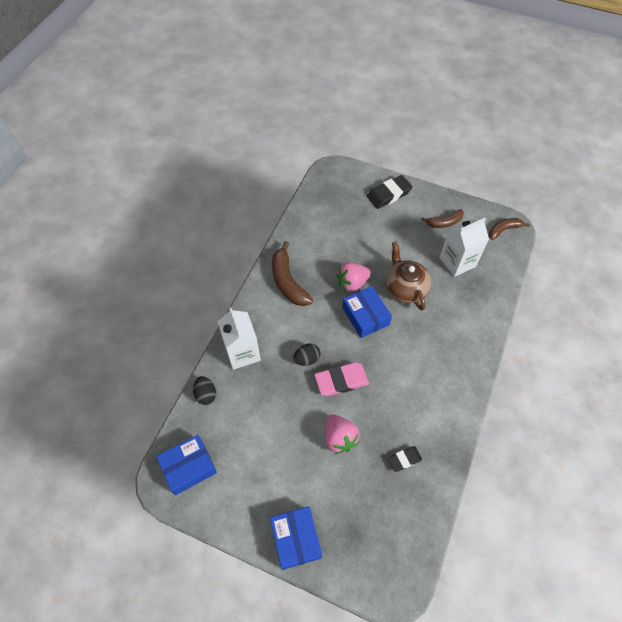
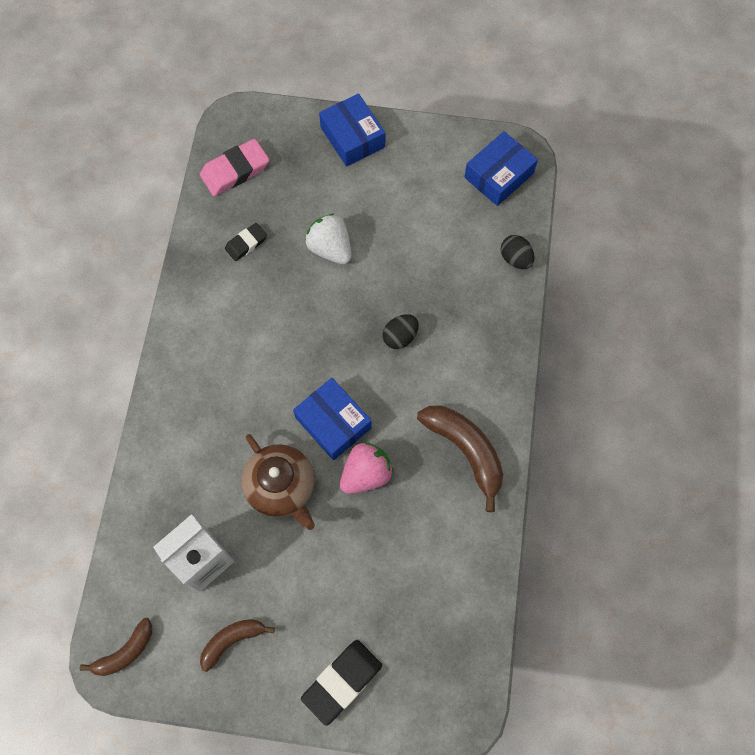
camera: 165 degrees right, 10 degrees up
white carton [218,308,261,370] -> none
pink eraser [314,362,369,396] -> pink eraser moved to [200,139,269,196]
pink strawberry [325,414,360,454] -> white strawberry [305,213,351,264]

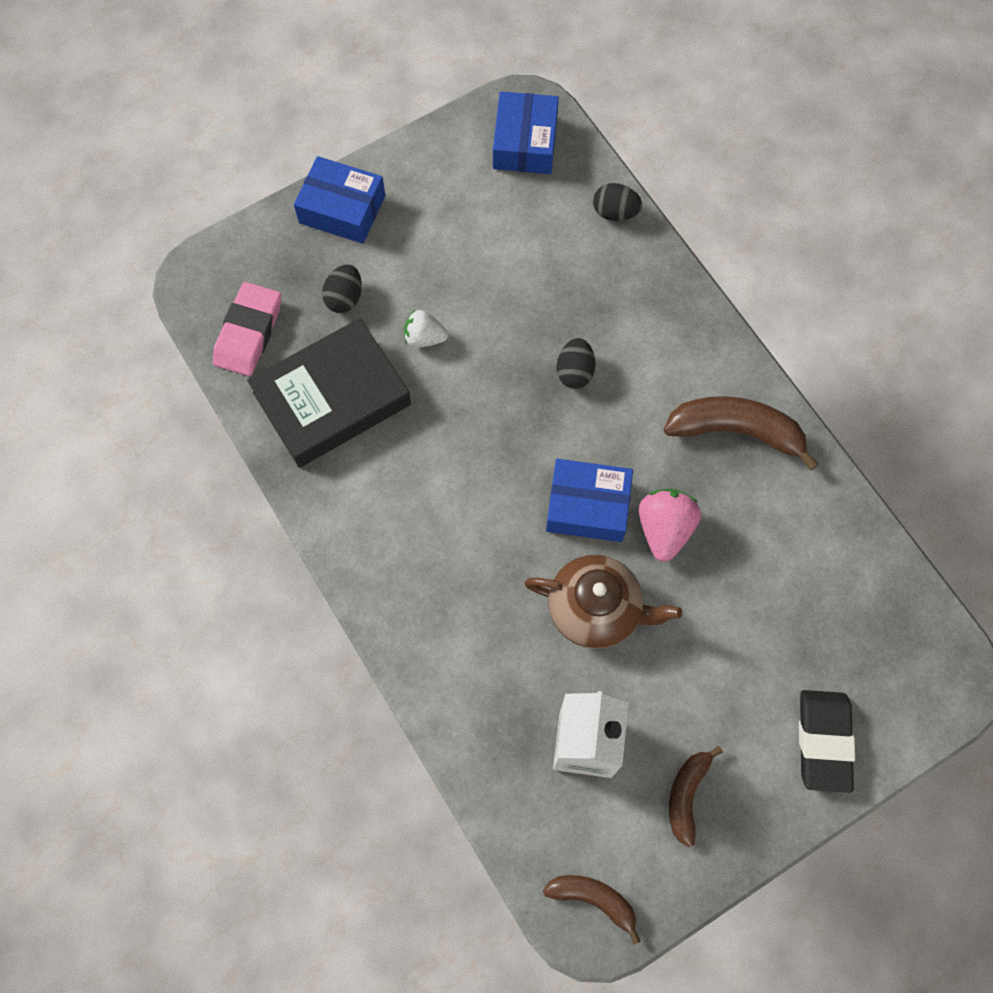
camera: 40 degrees left, 0 degrees up
brown banana [80,618,152,676] -> brown banana turned 75 degrees counterclockwise [543,875,641,945]
black eraser [225,223,267,261] -> black book [247,318,411,468]
white strawberry [305,213,351,264] -> white strawberry [404,310,448,348], size x0.65
none -> black egg [322,264,362,313]

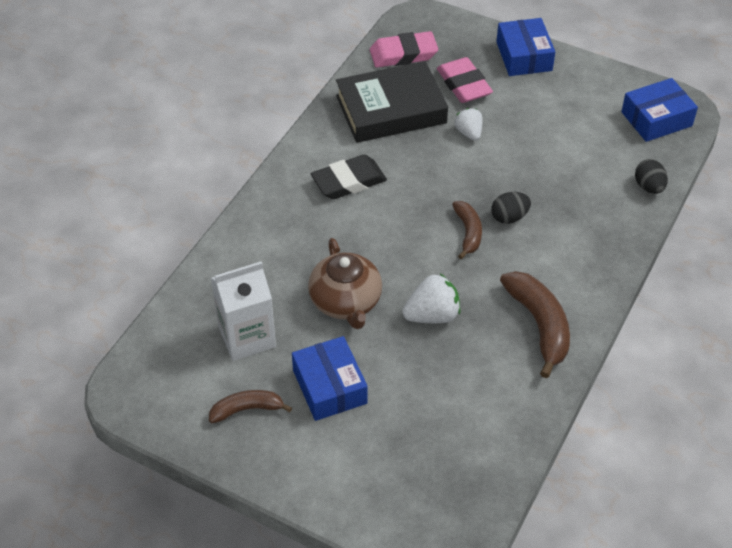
camera: 60 degrees right, 20 degrees down
black book [247,318,411,468] -> black book turned 45 degrees counterclockwise [336,61,448,143]
black egg [322,264,362,313] -> pink eraser [437,57,493,103]
brown banana [543,875,641,945] -> brown banana moved to [452,201,482,259]
blue box [546,459,633,542] -> blue box moved to [292,336,368,421]
pink strawberry [639,489,701,562] -> white strawberry [402,274,460,323]
black eraser [799,690,855,793] -> black eraser moved to [311,155,387,199]

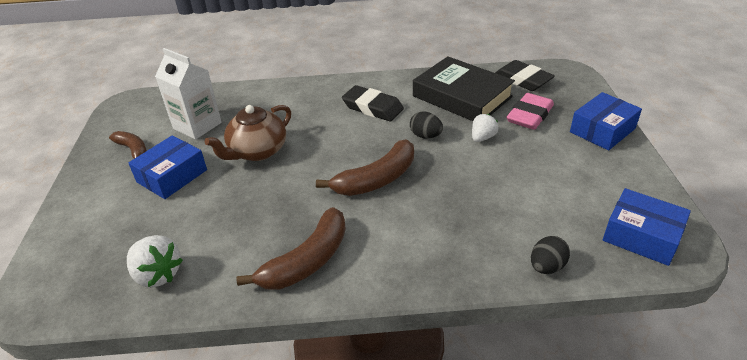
camera: 60 degrees right, 10 degrees down
pink eraser [370,31,438,68] -> black eraser [495,60,555,91]
white strawberry [402,274,460,323] -> white strawberry moved to [127,235,183,287]
brown banana [452,201,482,259] -> brown banana [316,139,414,196], size x1.65
black egg [491,192,531,224] -> black egg moved to [410,112,443,139]

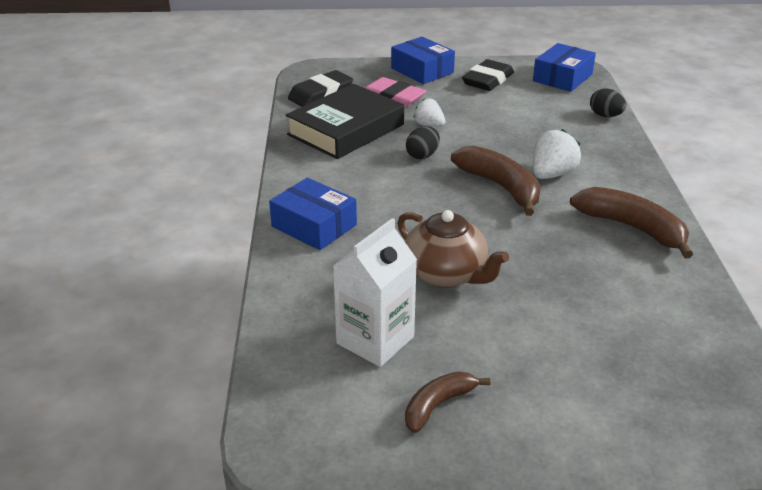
camera: 90 degrees left, 5 degrees down
white strawberry [127,235,183,287] -> white strawberry moved to [533,129,581,179]
blue box [128,135,207,199] -> blue box moved to [269,178,357,250]
black eraser [342,85,404,122] -> black eraser moved to [462,59,514,91]

